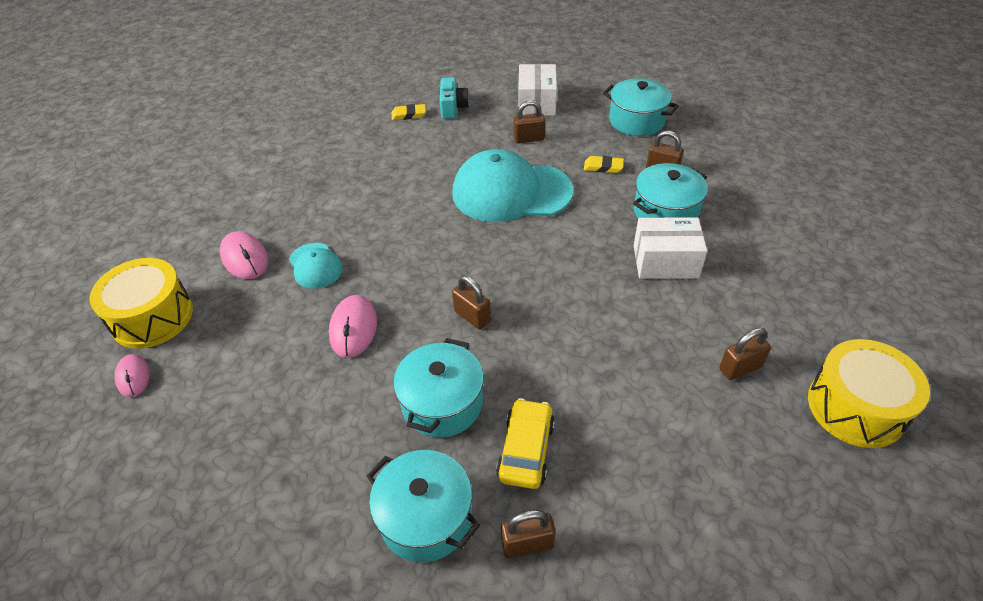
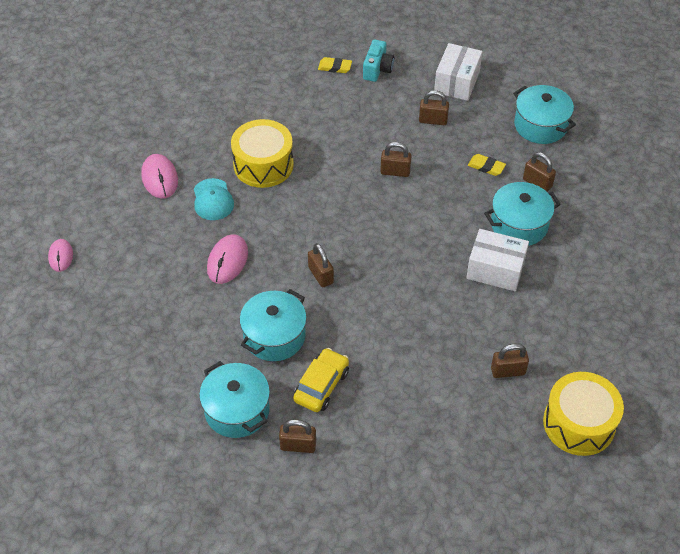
camera: 15 degrees right, 5 degrees up
yellow drum [90,258,193,349] -> yellow drum moved to [231,119,294,188]
turquoise cap [452,149,573,222] -> brown padlock [380,142,411,177]

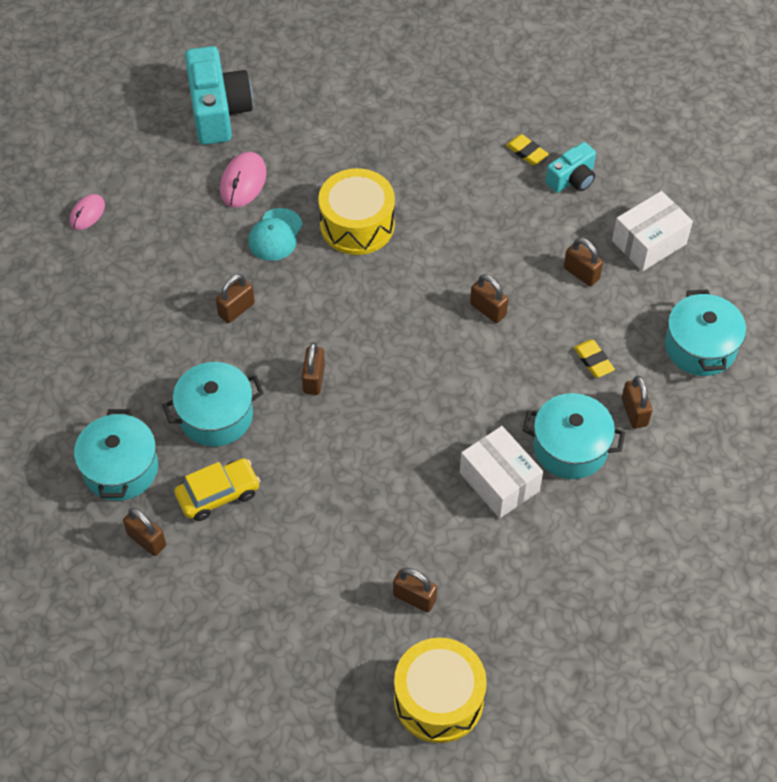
camera: 35 degrees right, 5 degrees up
pink mouse [207,234,248,284] -> brown padlock [216,274,255,323]
none -> turquoise camera [185,46,253,145]

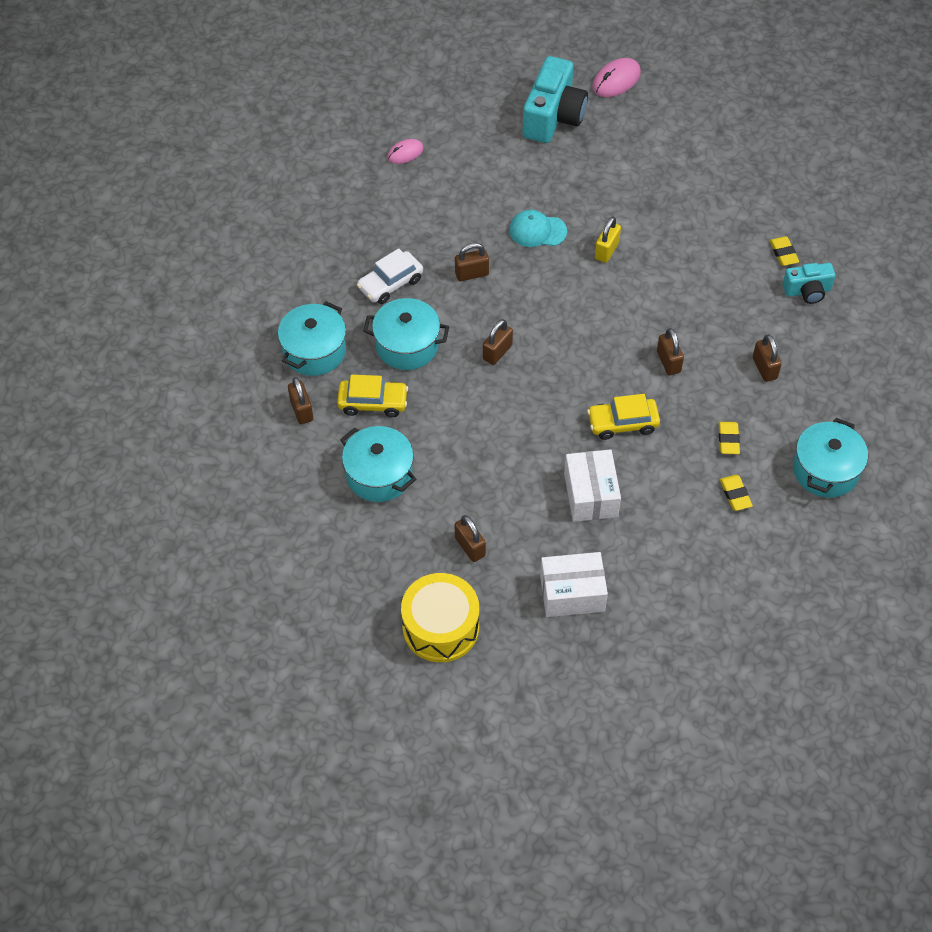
camera: 30 degrees right, 0 degrees up
pink mouse [220,152,267,208] -> pink mouse moved to [592,58,641,97]
turquoise cap [248,208,303,261] -> turquoise cap turned 45 degrees clockwise [509,210,567,247]
yellow drum [318,168,395,255] -> yellow padlock [595,217,621,263]
turquoise pot [523,393,625,479] -> turquoise pot moved to [340,426,416,502]
white box [612,191,693,271] -> white box moved to [540,552,608,617]
brown padlock [622,376,653,429] -> yellow eraser [720,475,753,511]
none -> white car [357,248,423,304]
none -> yellow car [587,394,660,440]

